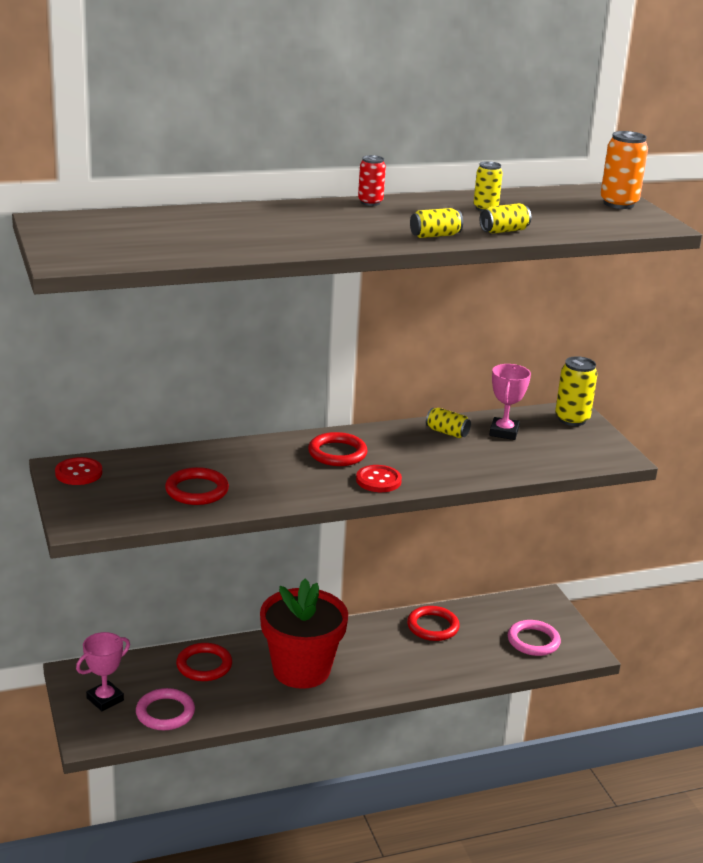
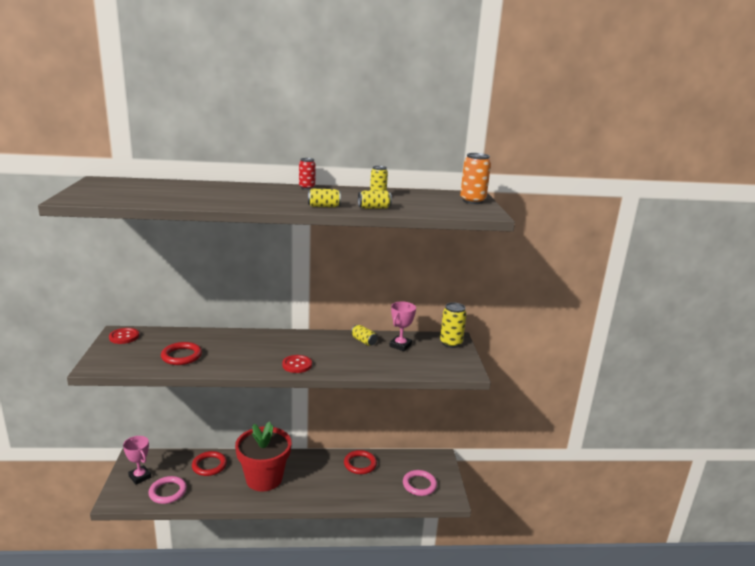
camera: 15 degrees right, 5 degrees down
pink trophy [76,632,130,711] -> pink trophy turned 75 degrees clockwise [123,436,151,485]
red ring [308,432,368,466] -> none

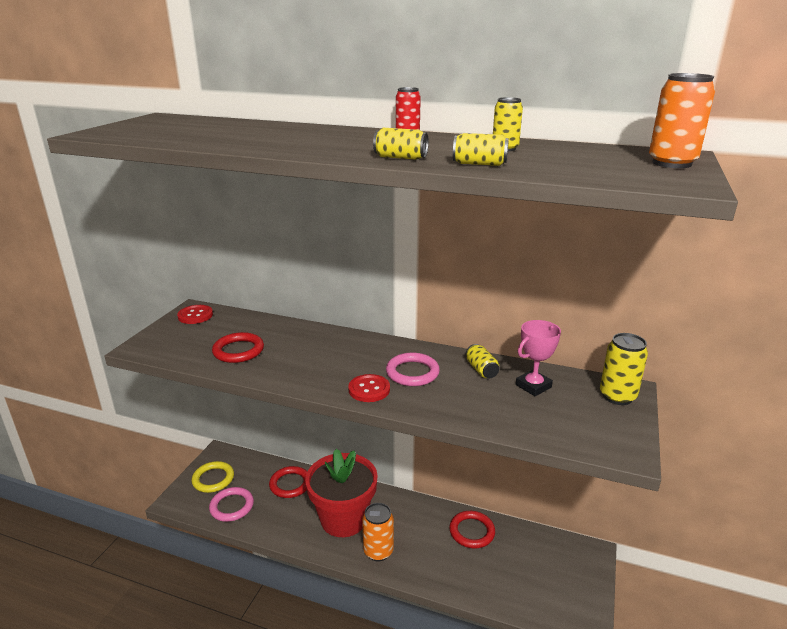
camera: 25 degrees right, 5 degrees up
pink trophy [123,436,151,485] -> yellow ring [192,461,234,493]
pink ring [403,470,437,496] -> pink ring moved to [386,353,440,386]
none -> orange can [362,503,394,561]

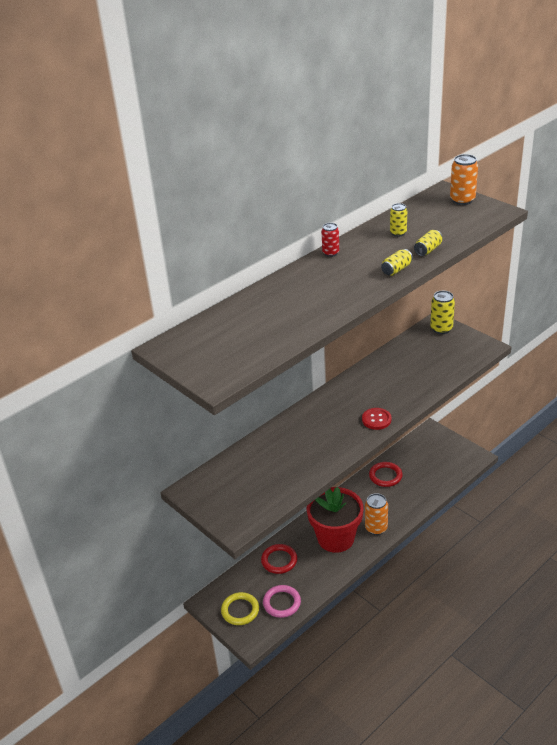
camera: 60 degrees left, 10 degrees up
red button [177,305,213,324] -> none
red ring [212,332,264,363] -> none
pink ring [386,353,440,386] -> none
yellow can [466,344,499,378] -> none
pink trophy [516,320,561,396] -> none

